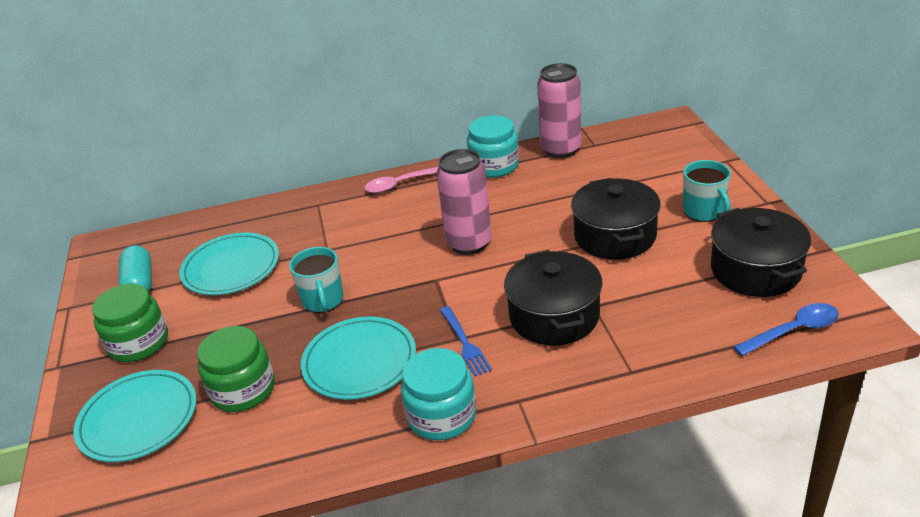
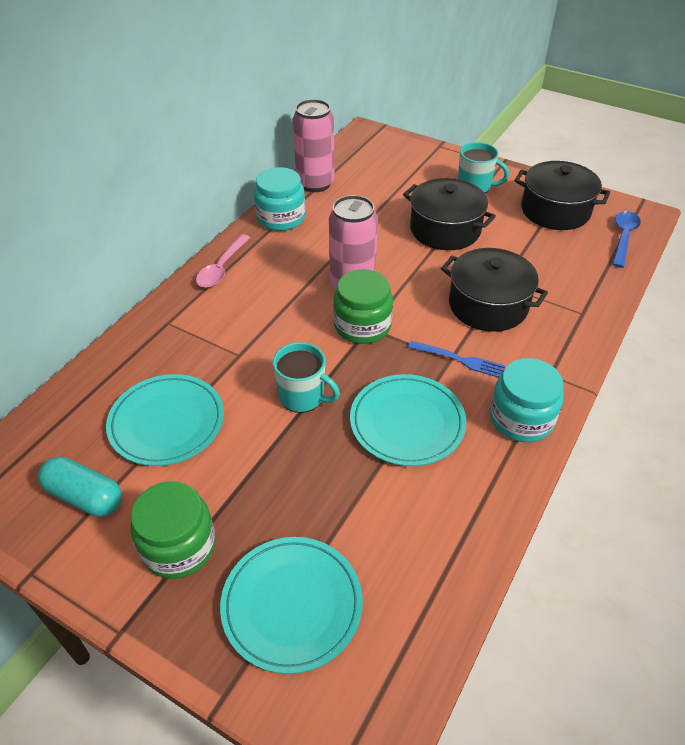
camera: 50 degrees left, 10 degrees up
green jar [197,326,275,412] -> green jar moved to [333,269,393,344]

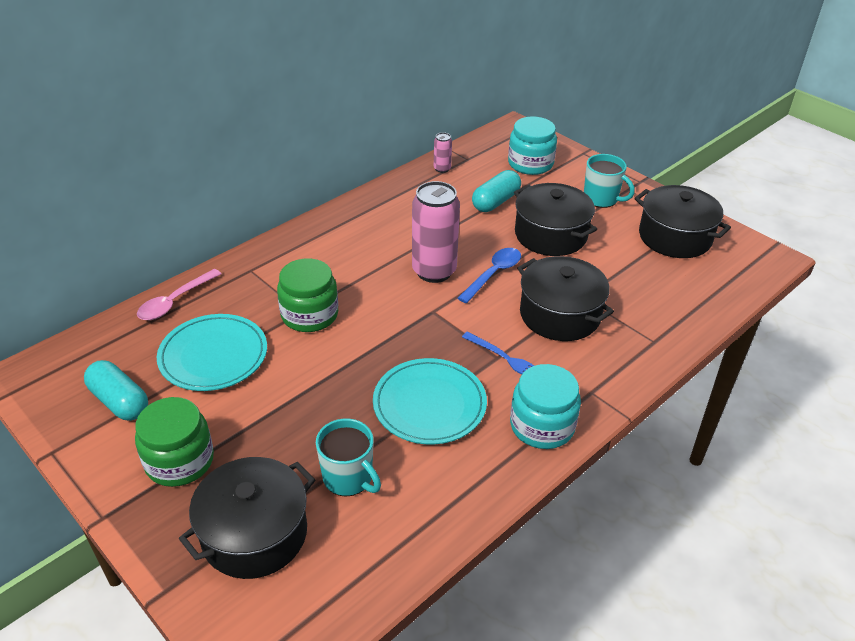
camera: 15 degrees right, 5 degrees down
pink spoon [196,234,251,288] -> pink spoon moved to [137,269,221,320]
turquoise plate [220,537,363,674] -> black pot [179,457,315,579]
turquoise jar [254,167,305,231] -> turquoise jar moved to [508,117,557,175]
turquoise mug [273,342,340,413] -> turquoise mug moved to [316,419,381,496]
pink can [293,99,334,192] -> pink can [434,132,452,173], size x0.46
green jar [333,269,393,344] -> green jar moved to [277,258,338,332]
blue spoon [612,211,641,268] -> blue spoon moved to [458,248,521,303]
none -> turquoise capsule [472,170,521,212]

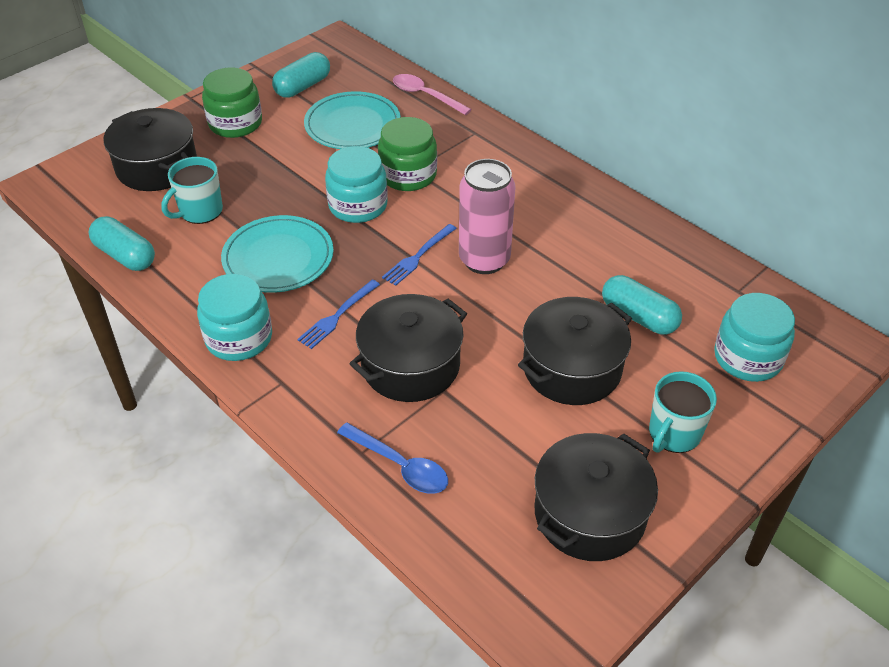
camera: 90 degrees right, 5 degrees up
pink can [434,132,452,173] -> none
blue spoon [458,248,521,303] -> blue spoon moved to [337,422,448,494]
none -> turquoise capsule [89,216,155,271]
none -> turquoise jar [325,146,388,223]
none -> blue fork [382,224,457,286]

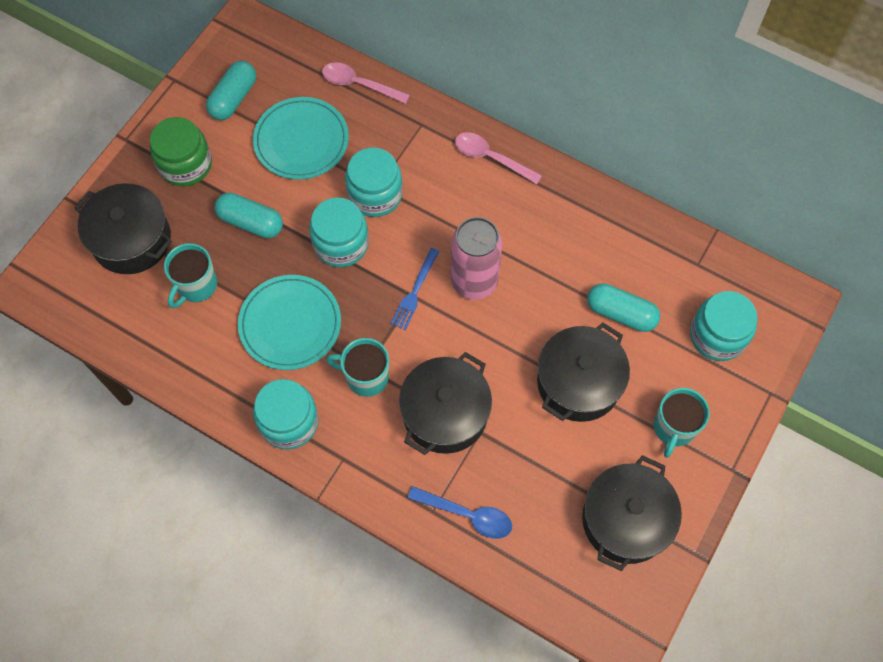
camera: 15 degrees left, 20 degrees up
turquoise capsule [89,216,155,271] -> turquoise capsule moved to [215,193,283,238]
blue fork [297,280,380,349] -> turquoise mug [326,338,389,397]
green jar [378,117,437,191] -> turquoise jar [345,147,403,217]
none -> pink spoon [455,132,542,184]

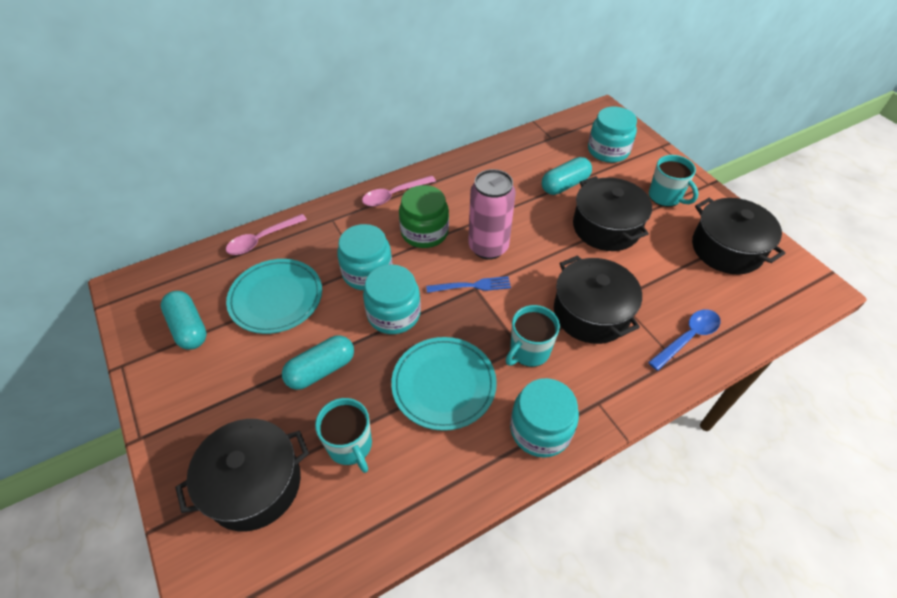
camera: 60 degrees left, 15 degrees down
green jar [150,117,212,187] -> green jar moved to [399,185,449,248]
blue fork [391,248,440,330] -> blue fork turned 60 degrees counterclockwise [426,276,511,293]

